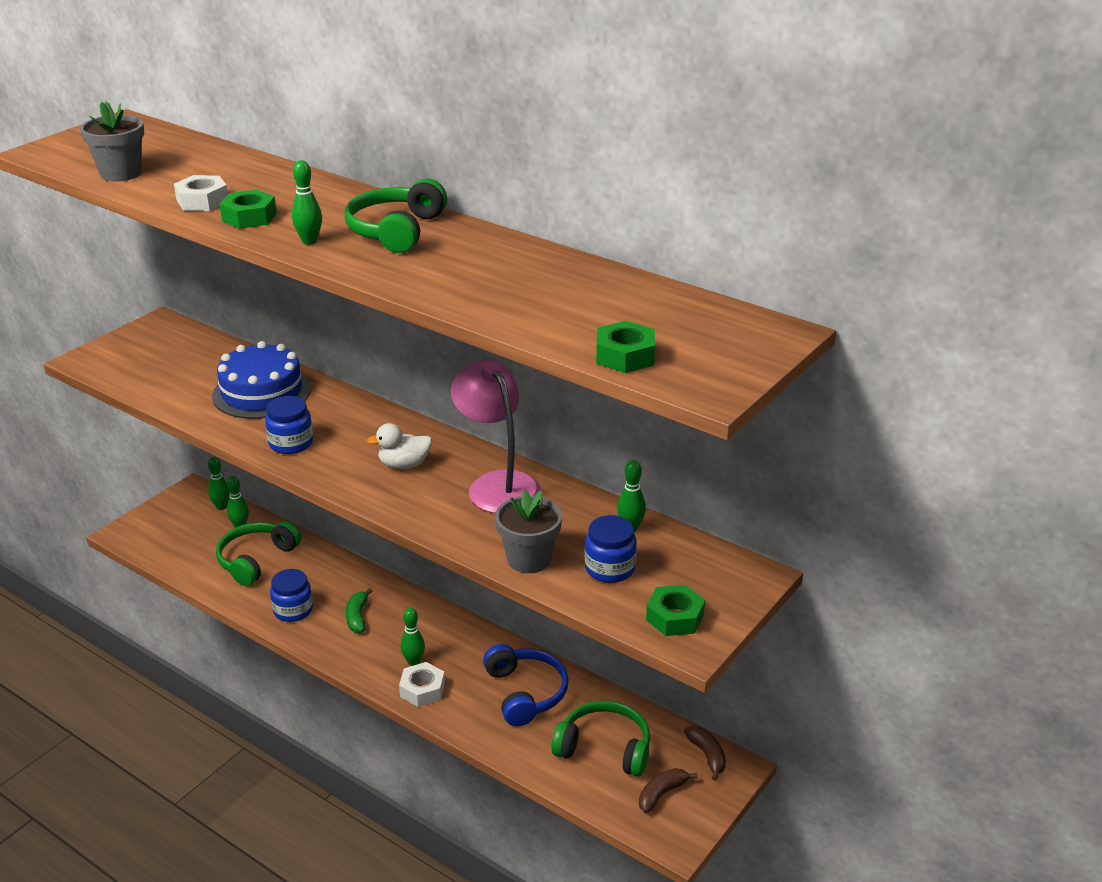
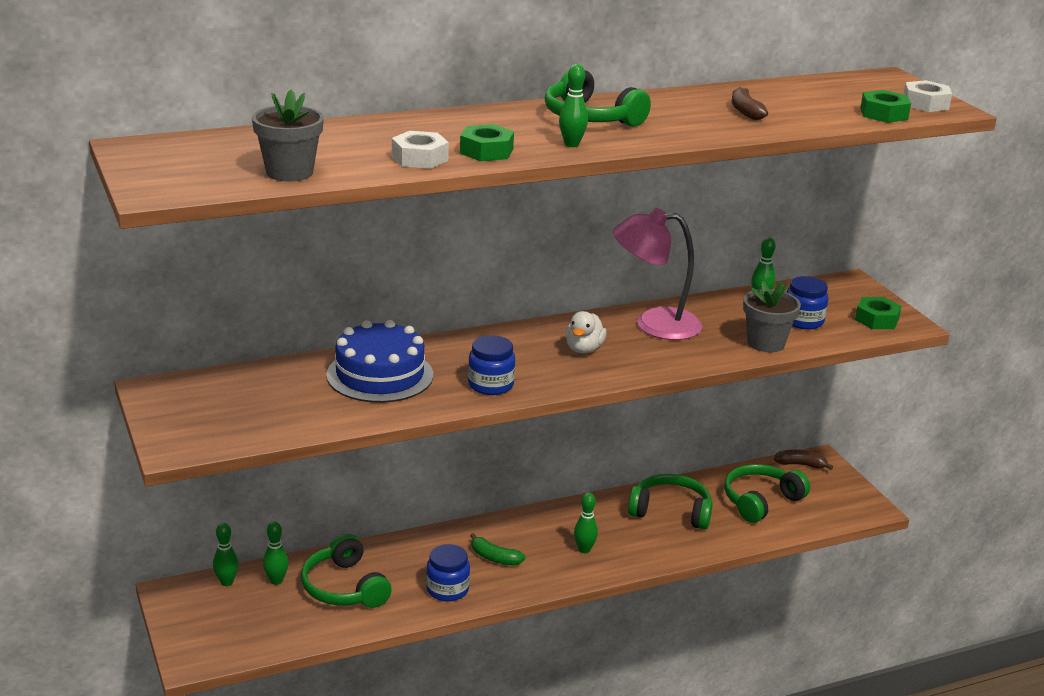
camera: 60 degrees left, 5 degrees down
white nut [399,662,445,707] -> white nut moved to [904,80,952,112]
blue headphones [483,644,569,726] -> green headphones [628,474,713,530]
brown banana [639,768,698,813] -> brown banana moved to [732,87,768,120]

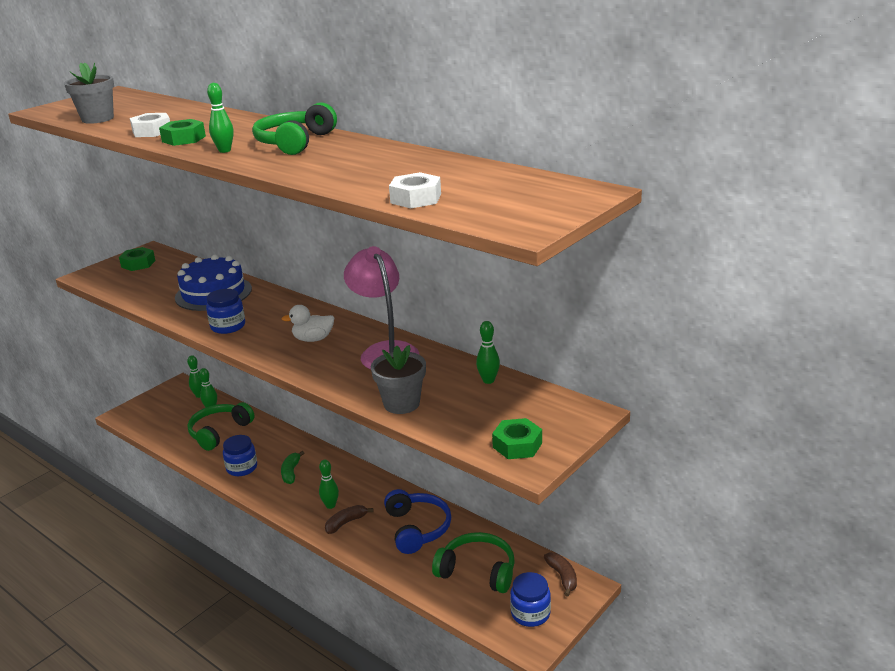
camera: 65 degrees right, 0 degrees up
green headphones [628,474,713,530] -> blue headphones [384,489,451,554]
brown banana [732,87,768,120] -> brown banana moved to [325,505,374,534]
blue jar [786,276,829,330] -> blue jar moved to [510,572,551,627]
green nut [860,90,911,123] -> green nut moved to [119,247,155,271]
white nut [904,80,952,112] -> white nut moved to [389,172,441,208]

